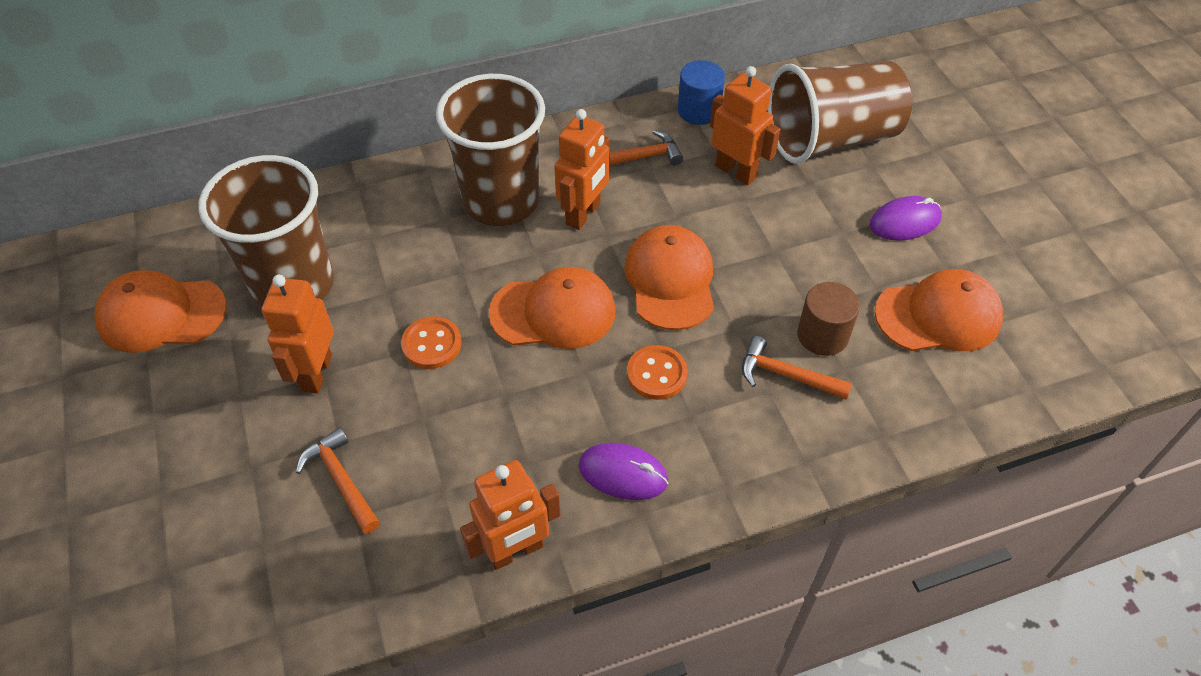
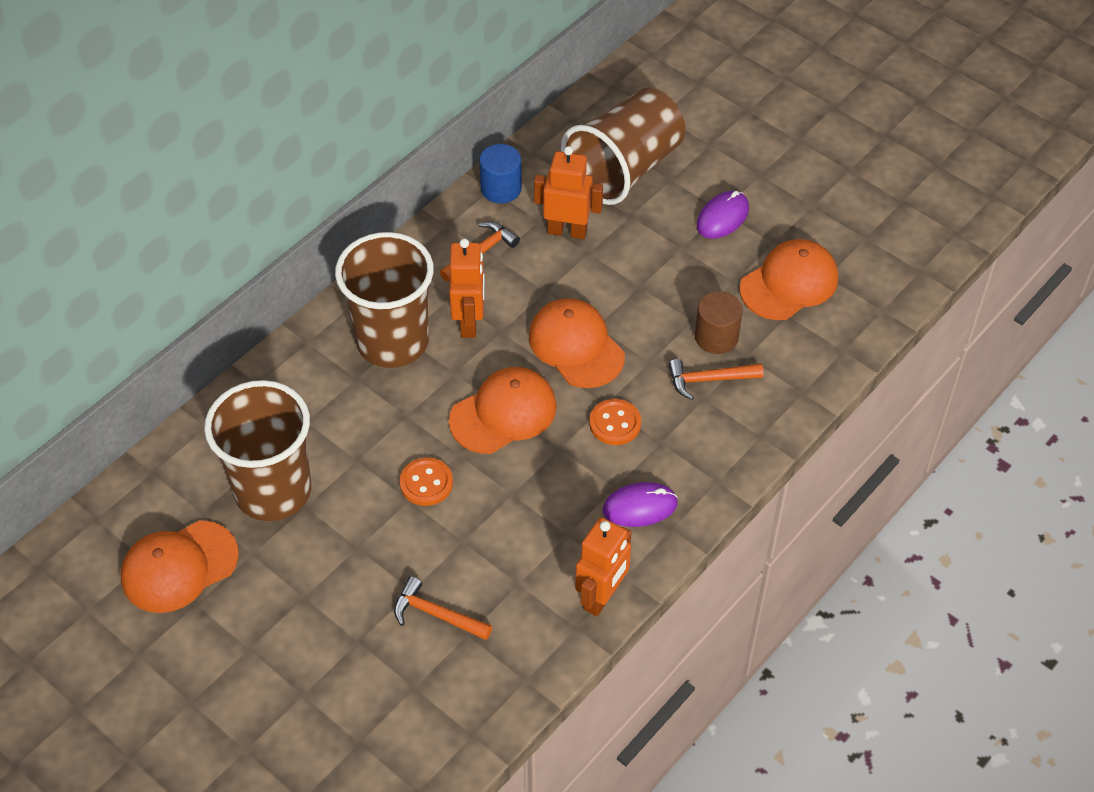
camera: 30 degrees left, 0 degrees up
orange robot [262,275,334,394] -> none

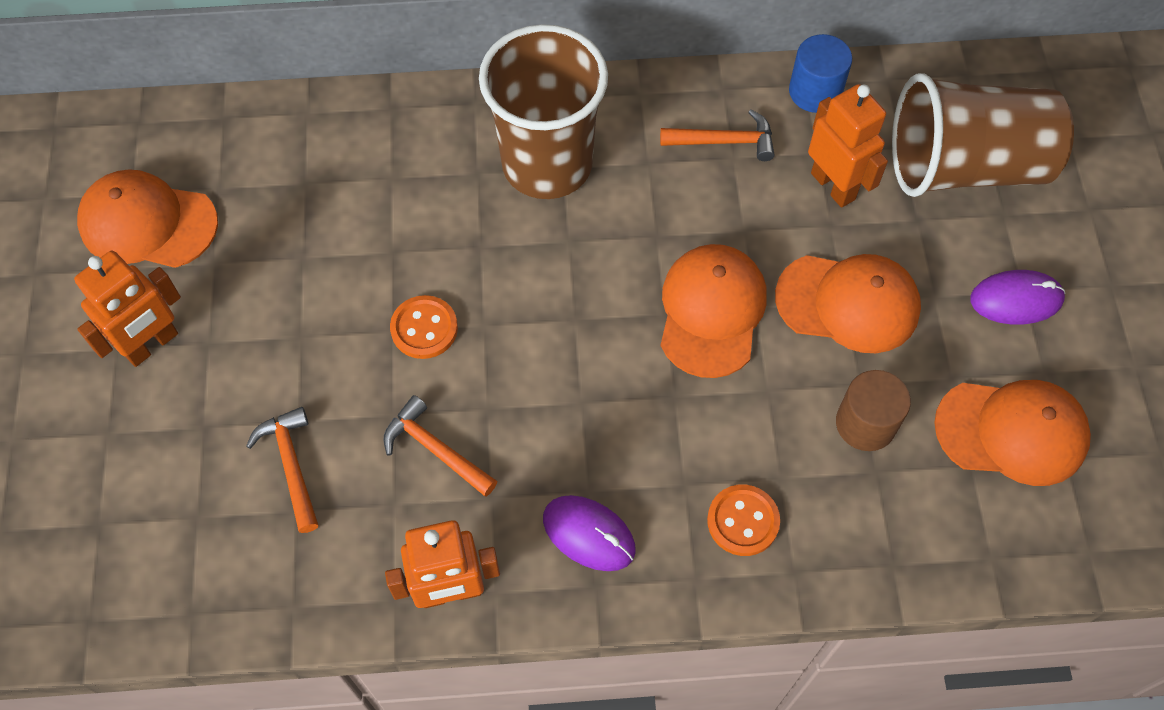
camera: 45 degrees right, 10 degrees up
brown cup [204,380,311,521] -> none
orange robot [449,239,485,338] -> orange robot moved to [74,251,181,367]
orange cap [449,367,557,454] -> orange cap moved to [775,254,921,353]
orange button [589,399,641,445] -> orange button moved to [707,485,780,556]
orange hammer [668,359,763,400] -> orange hammer moved to [383,395,497,497]

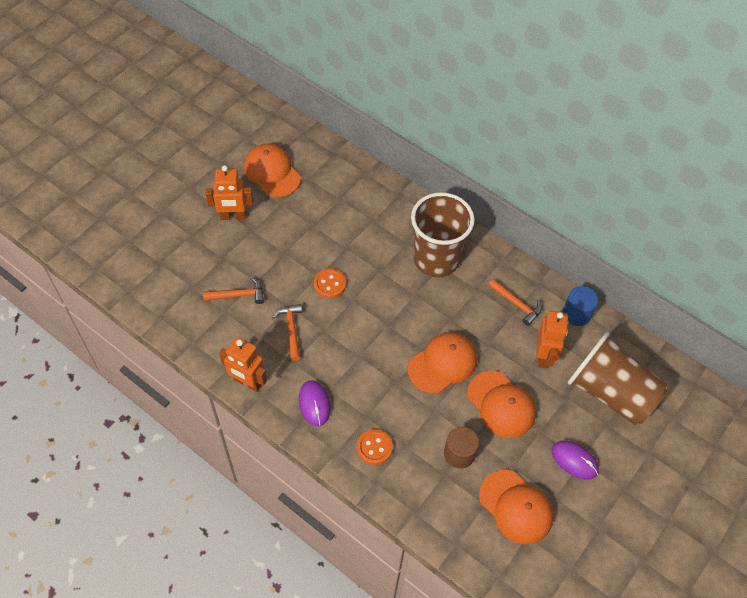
camera: 40 degrees right, 5 degrees down
orange hammer [246,407,319,533] -> orange hammer turned 60 degrees clockwise [203,277,264,304]

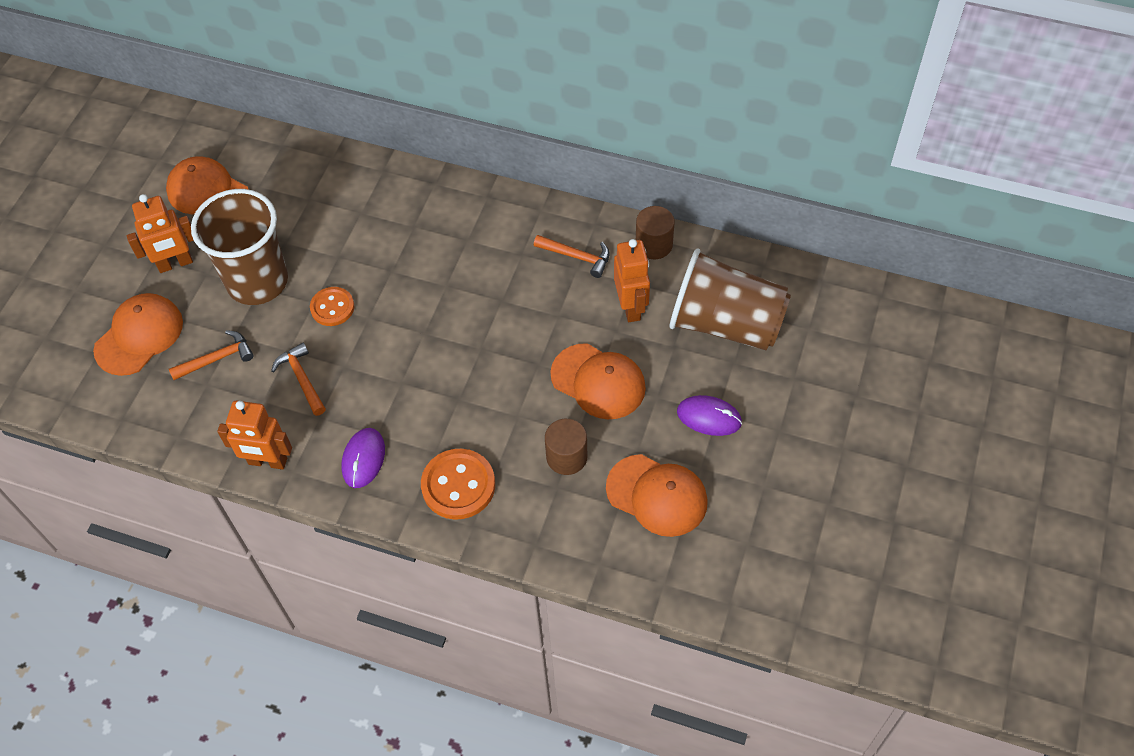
camera: 15 degrees left, 0 degrees up
purple mouse [299,380,331,426] -> purple mouse turned 45 degrees clockwise [341,428,385,488]
orange button [357,429,393,465] -> orange button [421,449,495,520], size x1.55
orange cap [408,333,477,394] -> orange cap moved to [93,293,183,376]
brown cup [411,192,475,278] -> brown cup moved to [191,189,288,305]
blue cylinder [563,286,598,326] -> brown cylinder [636,206,675,259]

